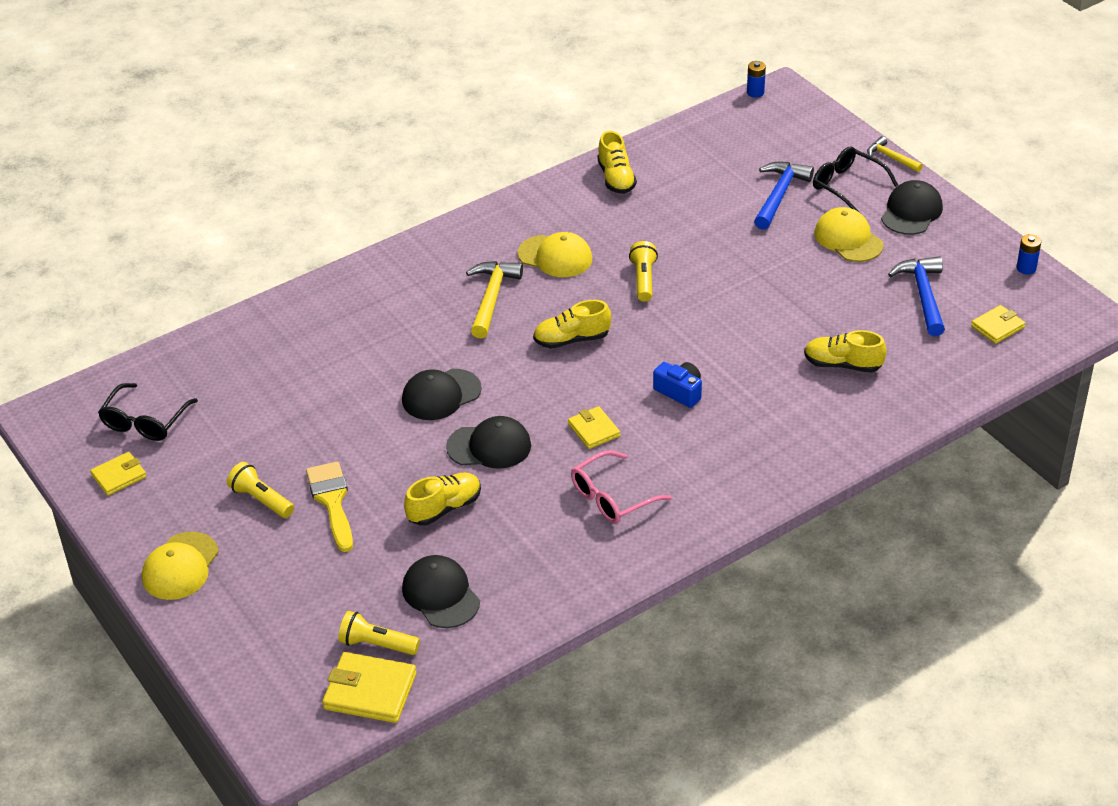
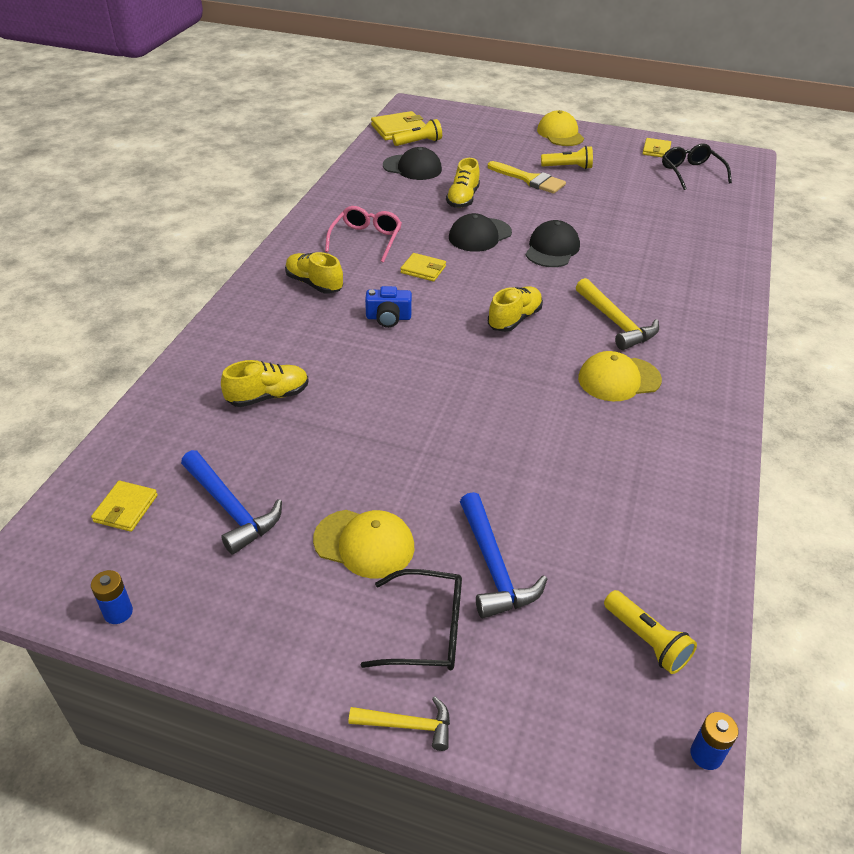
camera: 140 degrees right, 0 degrees up
yellow shoe [597,131,637,194] -> yellow shoe moved to [285,252,343,294]
yellow flashlight [629,241,658,302] -> yellow flashlight moved to [604,590,697,674]
black cap [881,180,943,235] -> none

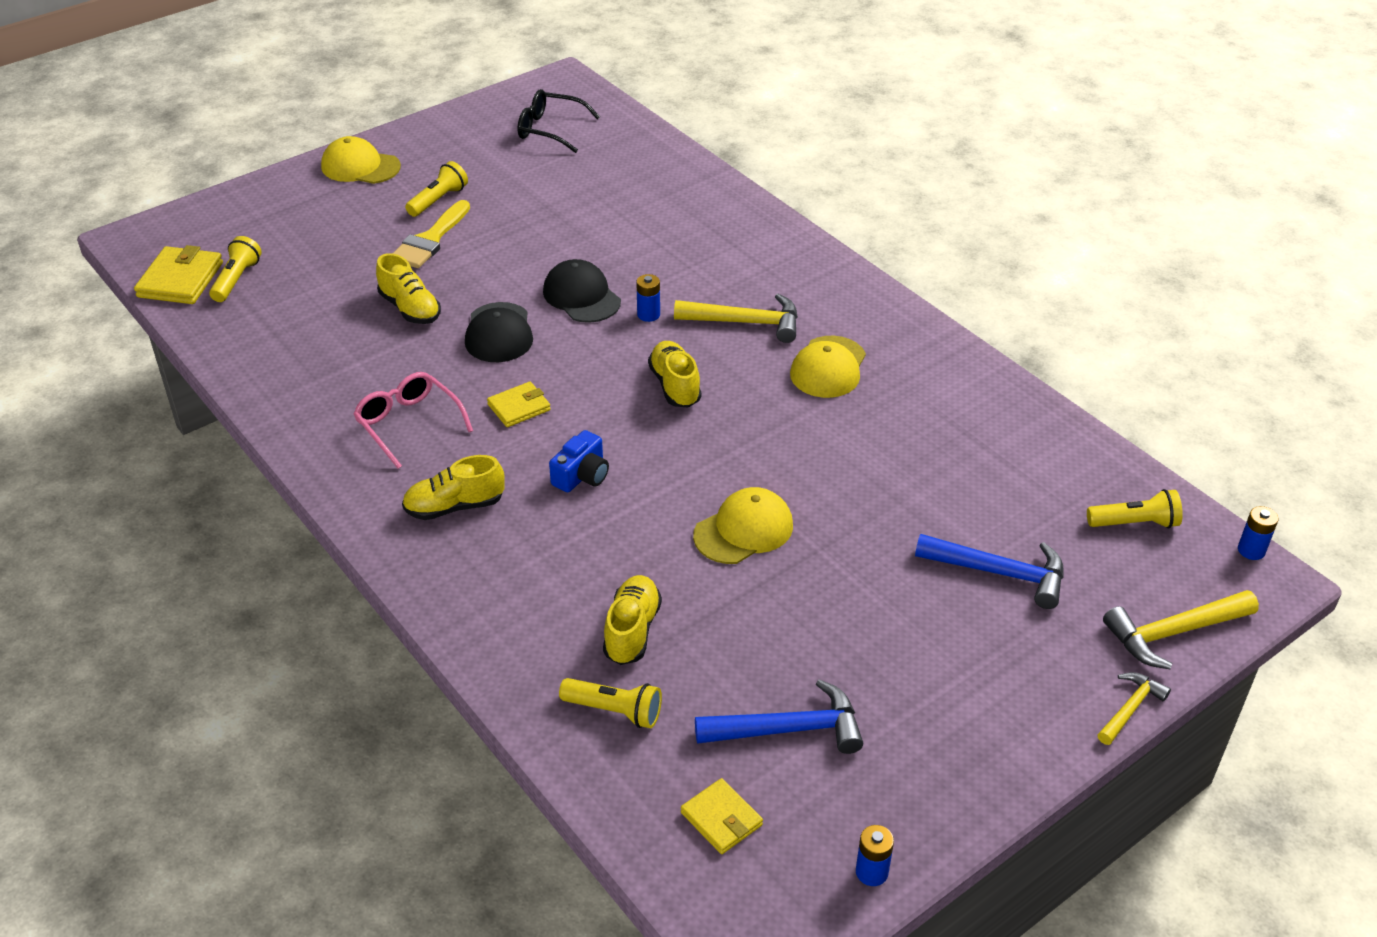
camera: 55 degrees left, 0 degrees up
yellow cap [313,510,414,579] -> yellow cap moved to [693,487,793,564]
black glasses [361,569,462,671] -> none
black cap [383,147,442,180] -> none
yellow brush [488,161,566,194] -> yellow brush turned 135 degrees clockwise [392,200,470,268]
yellow wallet [642,138,671,158] -> none
none -> yellow flashlight [559,678,662,729]
none -> blue battery [636,274,660,322]
none -> yellow hammer [1103,590,1259,669]

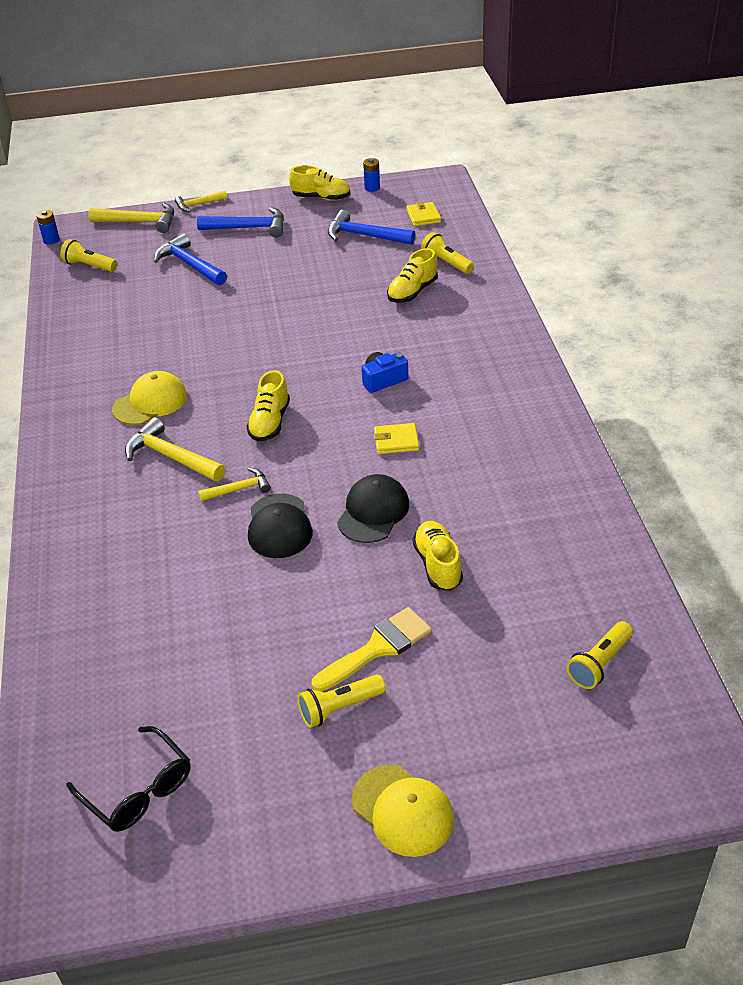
camera: 150 degrees left, 0 degrees up
yellow wallet [134,245,223,304] -> none
pink glasses [353,372,473,469] -> none
yellow shoe [402,455,505,520] -> yellow shoe moved to [289,165,350,201]
blue battery [636,274,660,322] -> yellow hammer [198,468,271,501]
yellow cap [693,487,793,564] -> none
none -> blue hammer [197,207,284,238]

